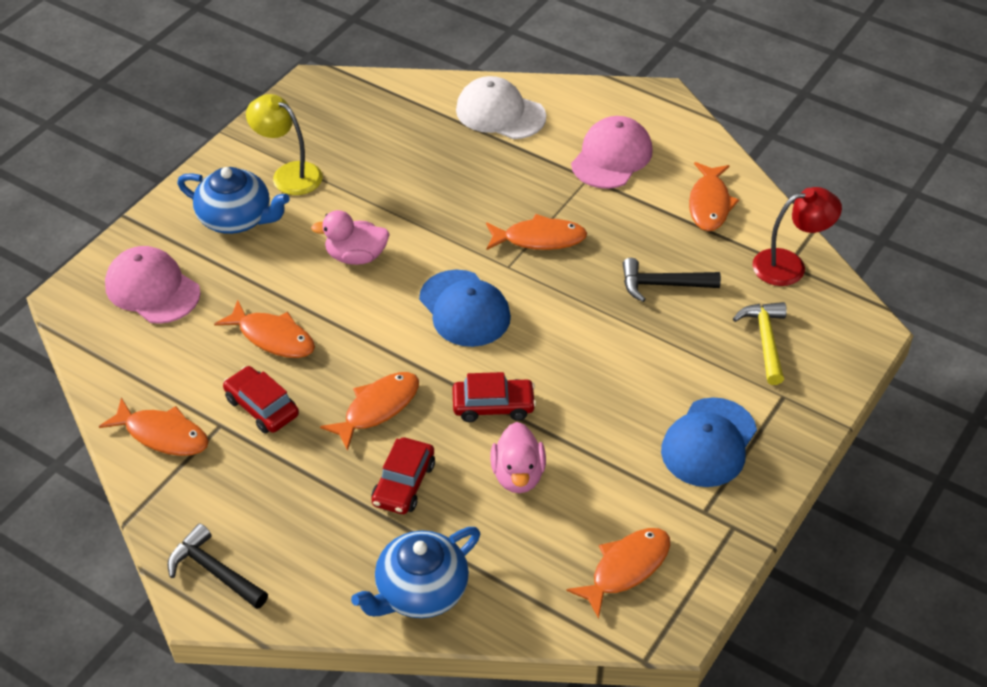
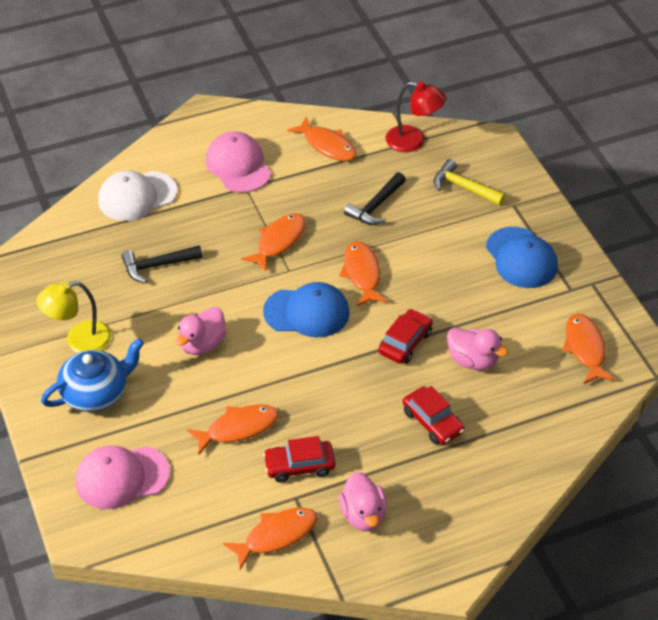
camera: 55 degrees left, 0 degrees up
black hammer [167,523,268,609] -> black hammer moved to [121,245,202,283]
orange fish [320,372,419,451] -> orange fish moved to [339,241,388,306]
blue teapot [351,527,480,618] -> none
red lamp [753,187,842,286] -> red lamp turned 90 degrees clockwise [386,81,446,152]
none -> pink duck [339,472,387,531]

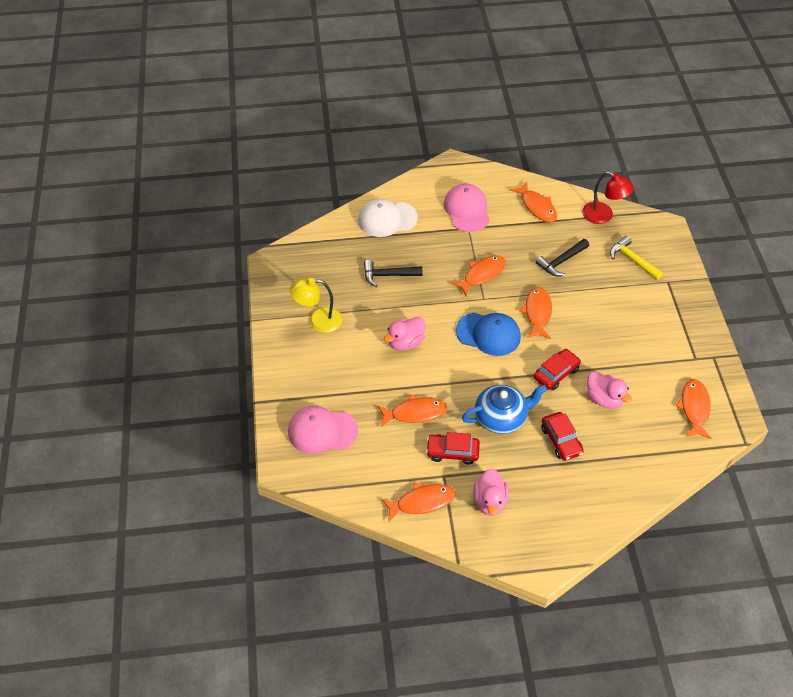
camera: 15 degrees right, 5 degrees up
blue teapot [41,338,144,412] -> blue teapot moved to [462,385,547,434]
blue cap [486,227,558,288] -> none

